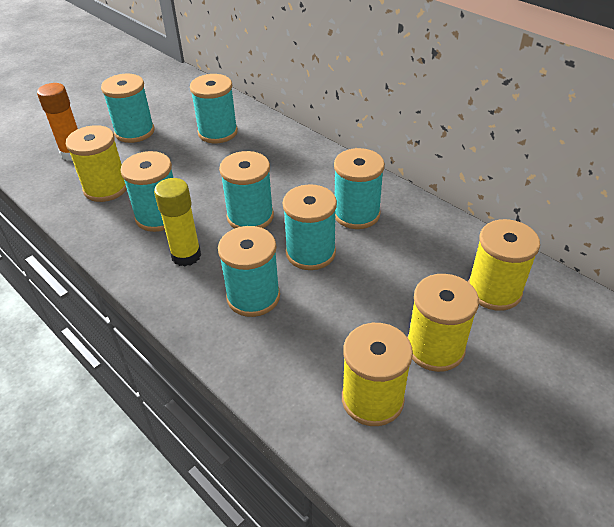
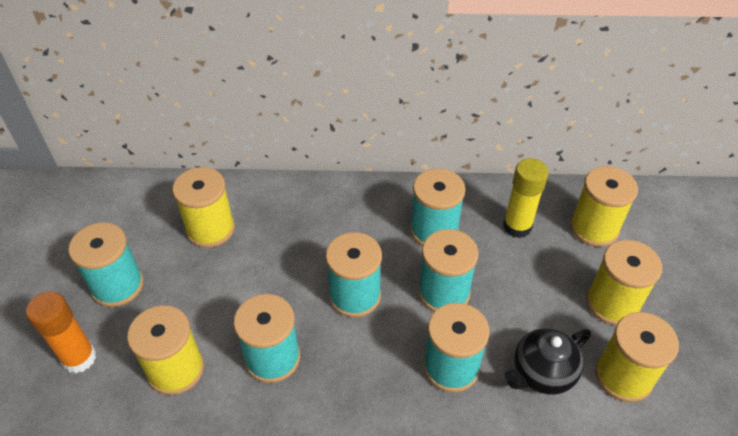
camera: 45 degrees left, 5 degrees up
yellow glue stick [154,178,201,266] -> yellow glue stick moved to [503,158,549,238]
turquoise spool [190,74,238,143] -> yellow spool [172,167,235,248]
none -> black teapot [504,328,591,395]

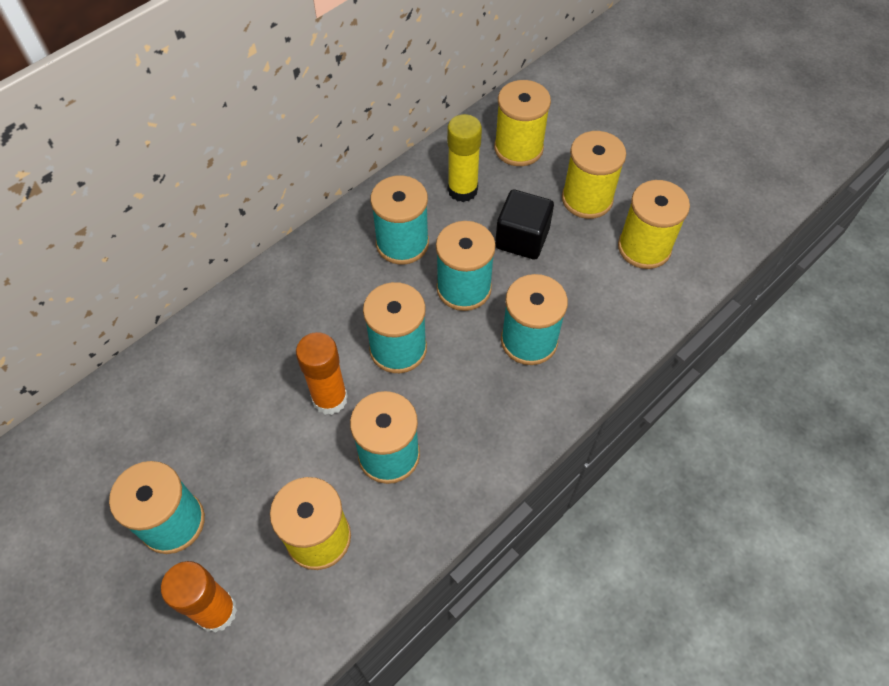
camera: 45 degrees left, 10 degrees up
yellow spool [172,167,235,248] -> none
black teapot [504,328,591,395] -> none
none -> orange glue stick [296,332,348,415]
none -> black cube [495,190,554,259]

